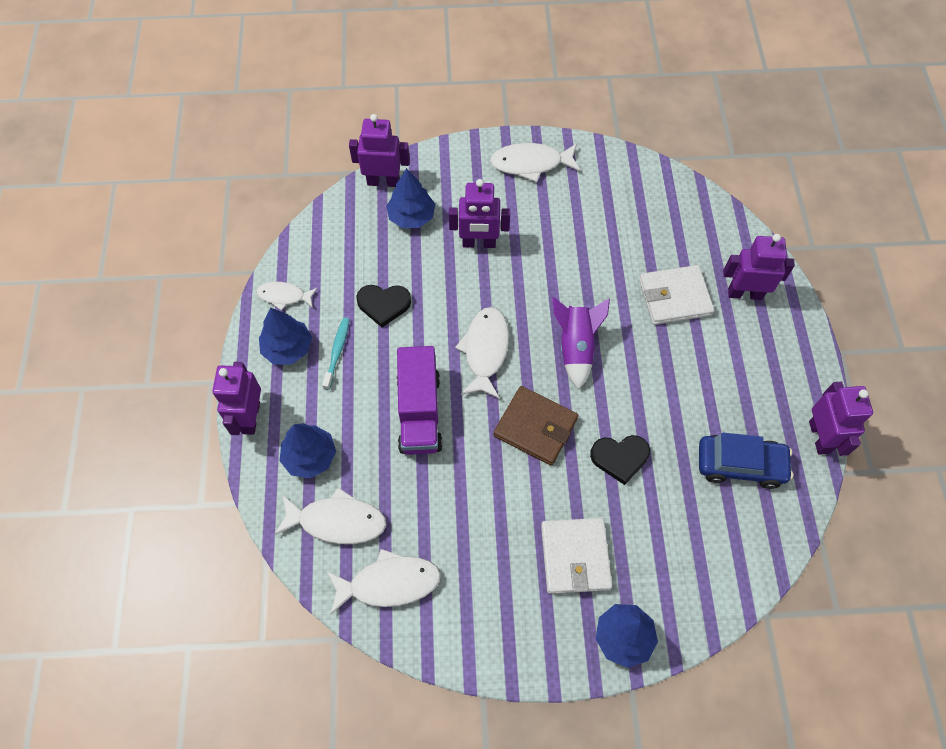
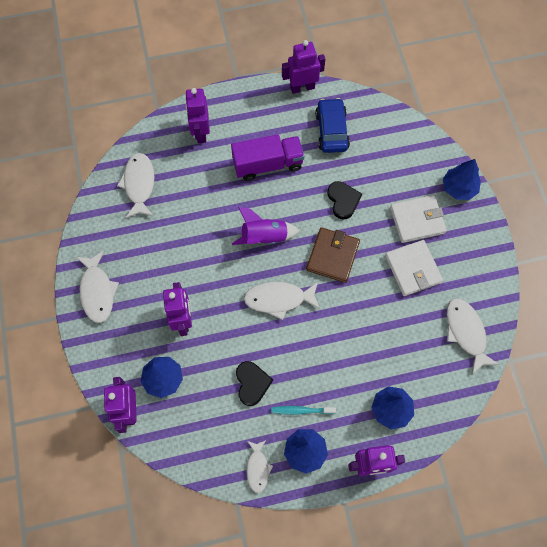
camera: 100 degrees left, 5 degrees up
white fish [274,487,386,544] -> white fish moved to [117,153,154,218]
purple truck [397,346,443,455] -> purple truck moved to [231,134,304,181]
white wallet [639,265,714,325] -> white wallet moved to [385,240,443,296]

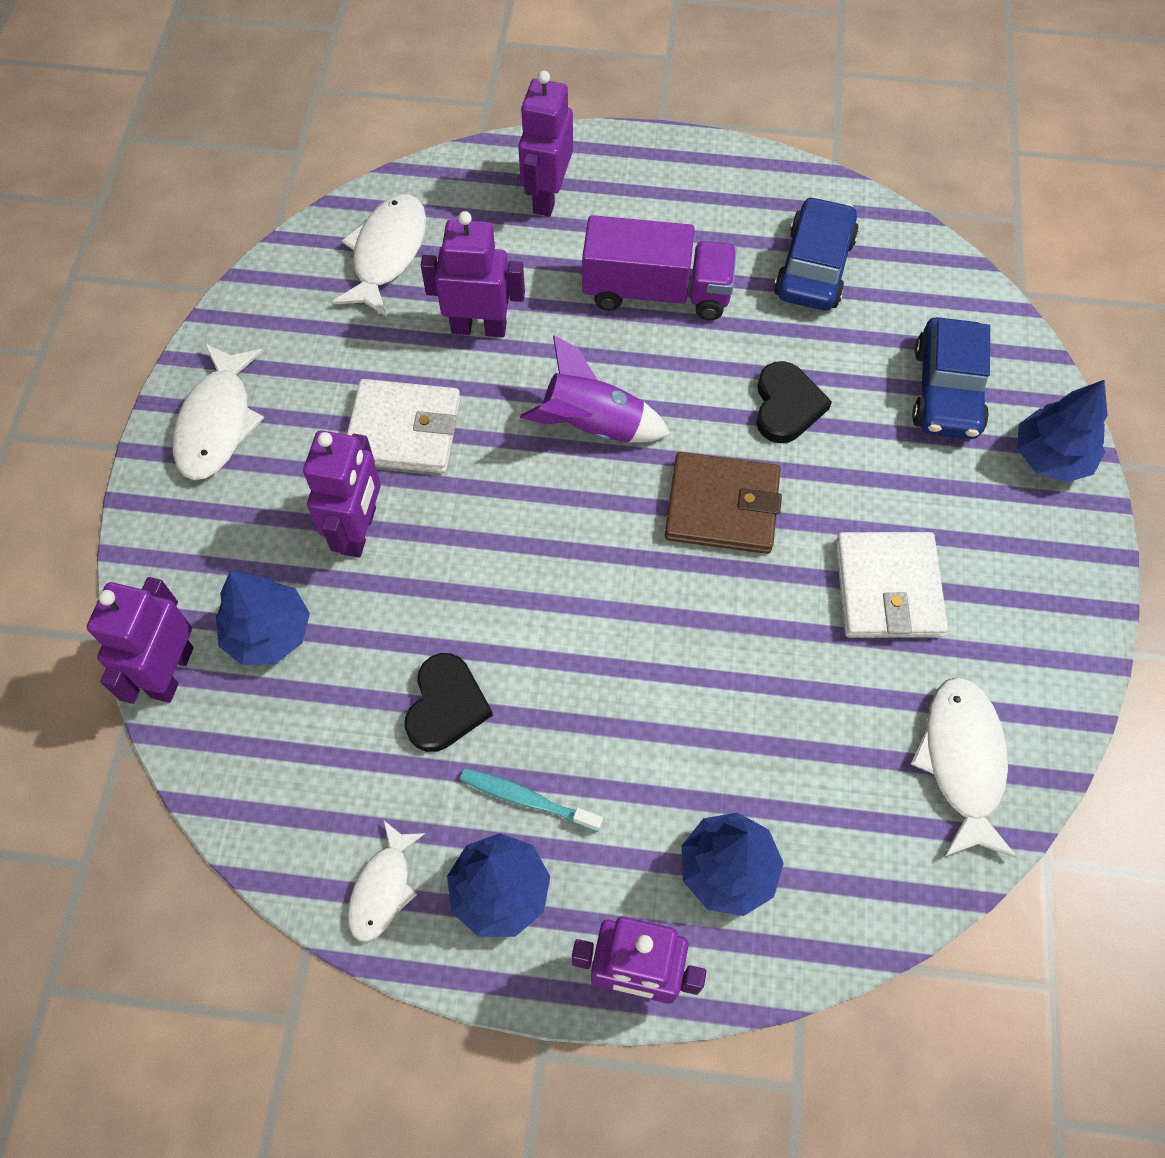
camera: 20 degrees right, 5 degrees down
white fish [244,282,320,320] -> none
purple robot [282,40,325,94] -> purple robot moved to [421,211,525,337]
brown wallet [306,227,360,283] -> brown wallet turned 60 degrees clockwise [665,452,782,554]
white wallet [390,195,447,243] -> white wallet moved to [347,379,461,473]
none -> blue car [912,317,990,439]

